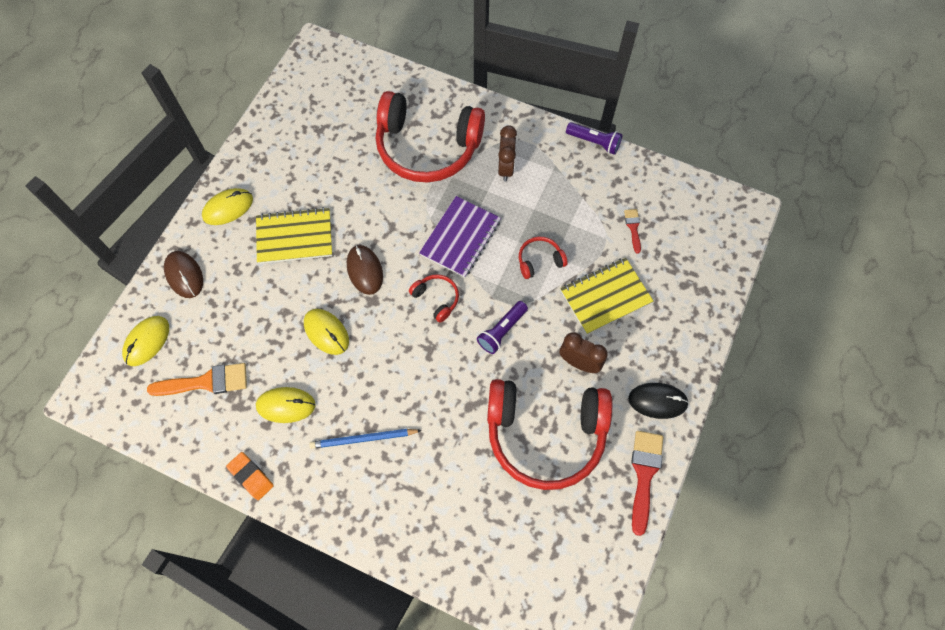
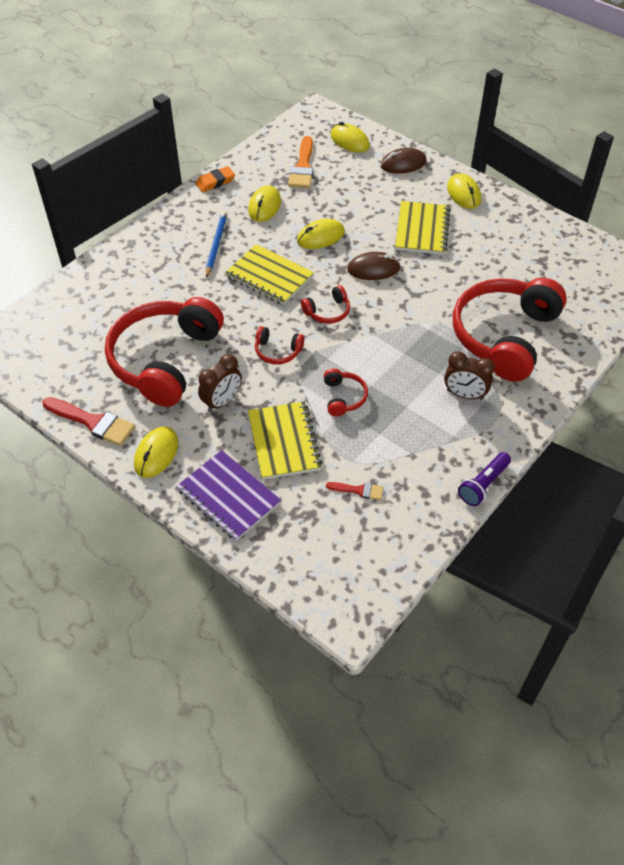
camera: 105 degrees right, 15 degrees down
purple notebook [419,196,501,278] -> purple notebook moved to [176,450,281,541]
purple flashlight [477,301,528,354] -> red headphones [255,326,304,364]
black mouse [628,383,689,419] -> yellow mouse [134,427,178,478]
none -> yellow notebook [225,244,314,305]

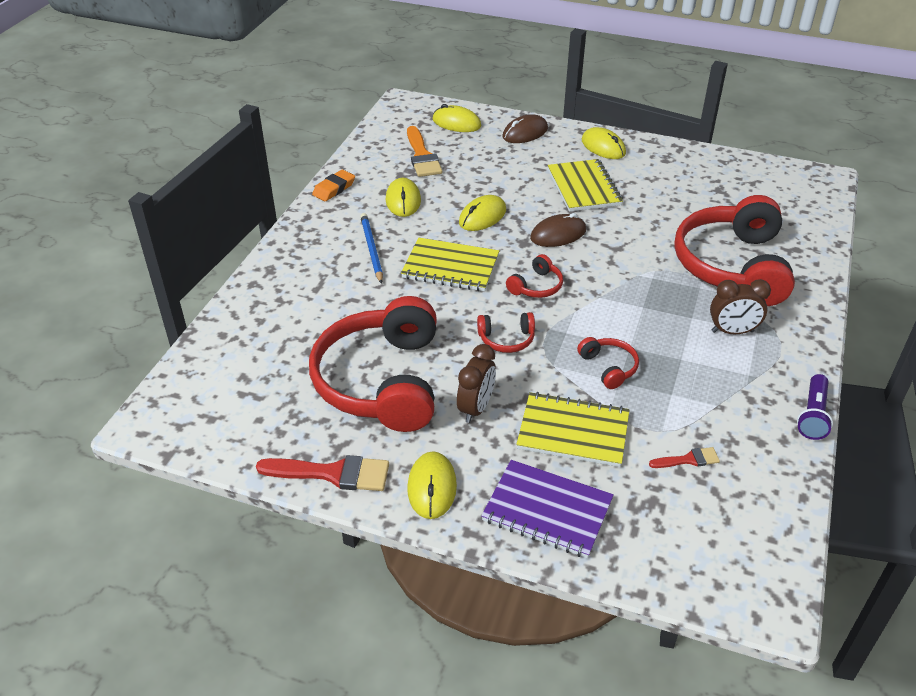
camera: 20 degrees left, 10 degrees down
yellow notebook [248,401,323,480] -> yellow notebook turned 45 degrees counterclockwise [516,392,630,467]

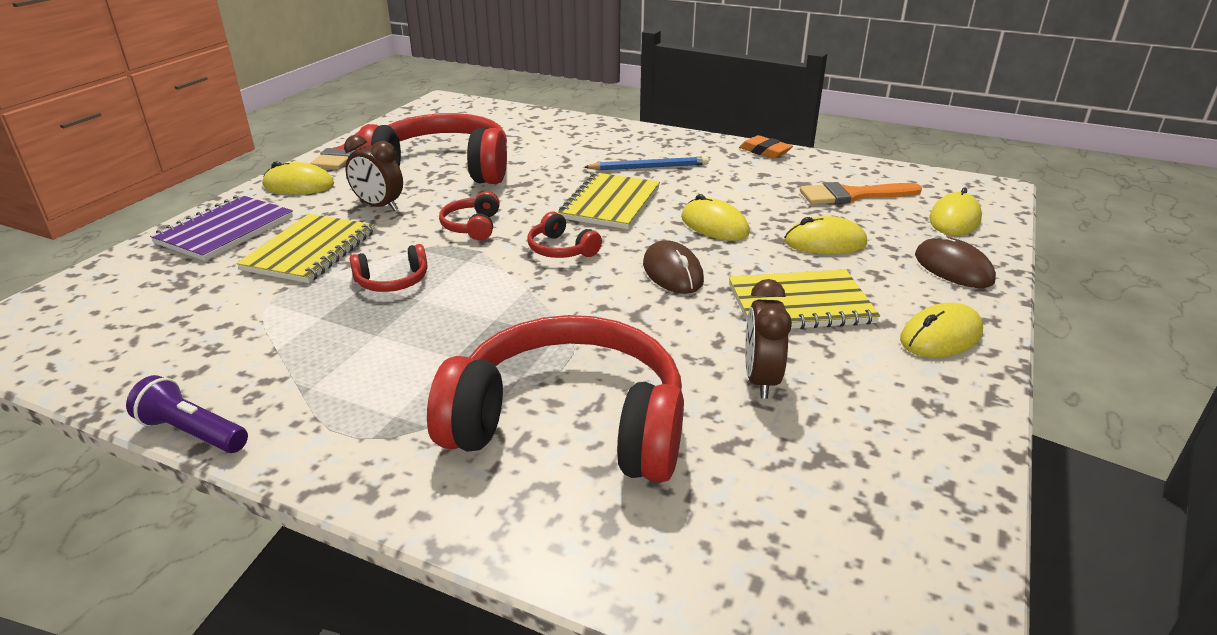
camera: 95 degrees right, 10 degrees down
yellow mouse [386,178,421,217] -> yellow mouse moved to [784,216,867,254]
red brush [649,447,720,468] -> none
brown clock [710,279,771,334] -> brown clock moved to [745,279,792,399]

